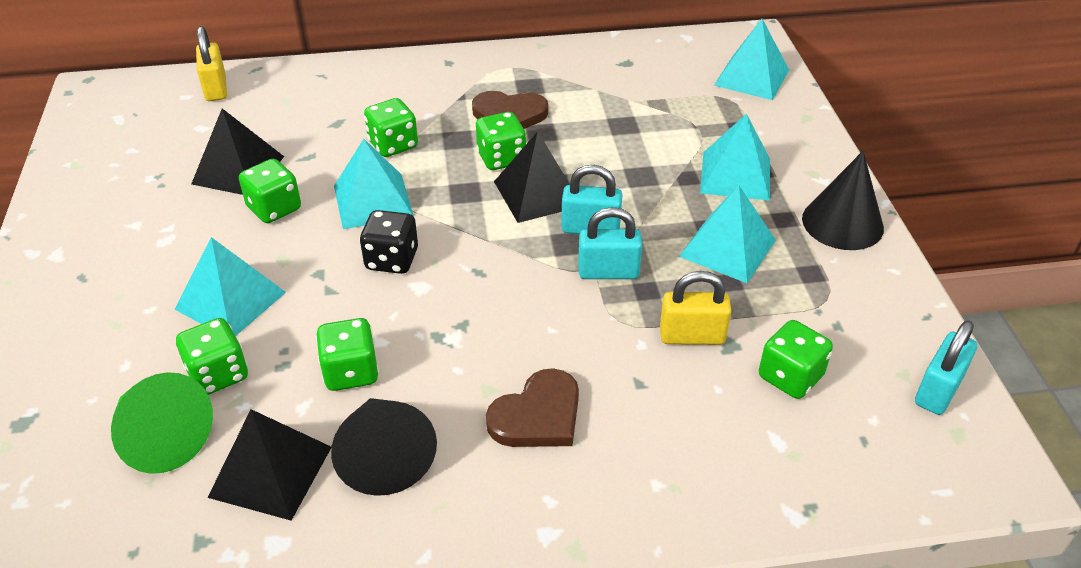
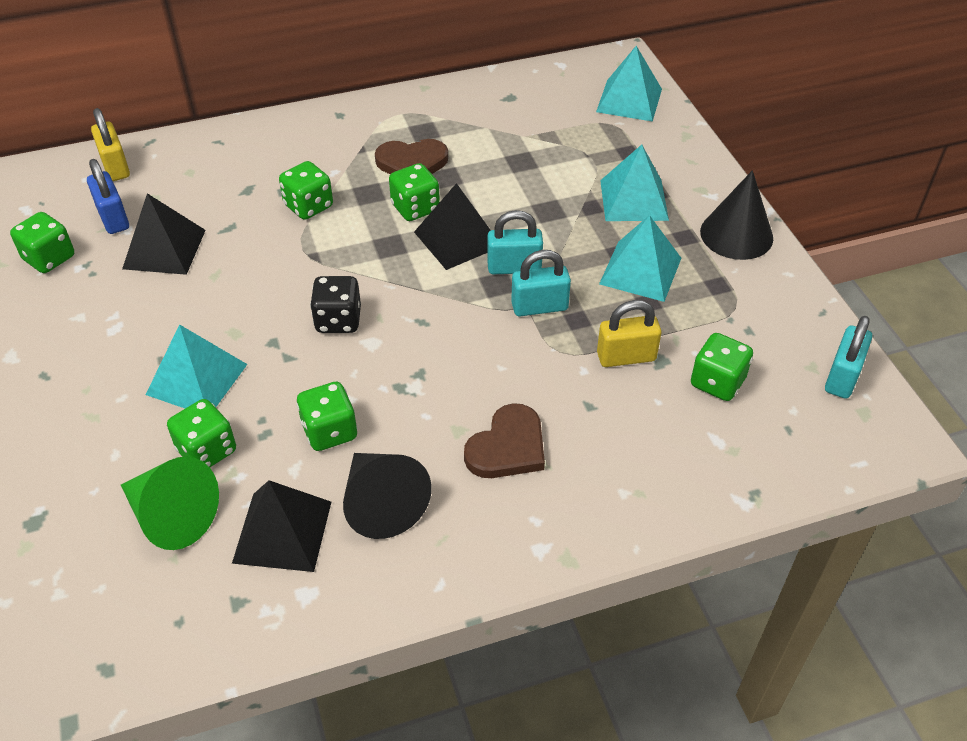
camera: 10 degrees left, 5 degrees up
green dice [239,159,301,223] -> green dice moved to [10,212,74,273]
turquoise pyramid [334,139,413,229] -> none
none -> blue padlock [87,159,129,234]

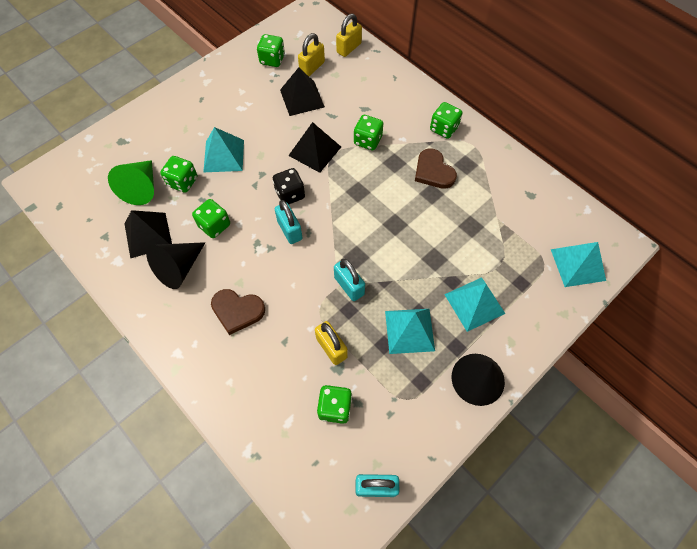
camera: 65 degrees right, 15 degrees up
blue padlock [87,159,129,234] -> yellow padlock [298,33,325,76]
green dice [389,163,440,221] -> green dice moved to [430,102,463,139]
black pyramid [414,183,491,270] -> black pyramid moved to [288,122,341,173]
turquoise padlock [487,210,543,274] -> turquoise padlock moved to [275,200,303,244]

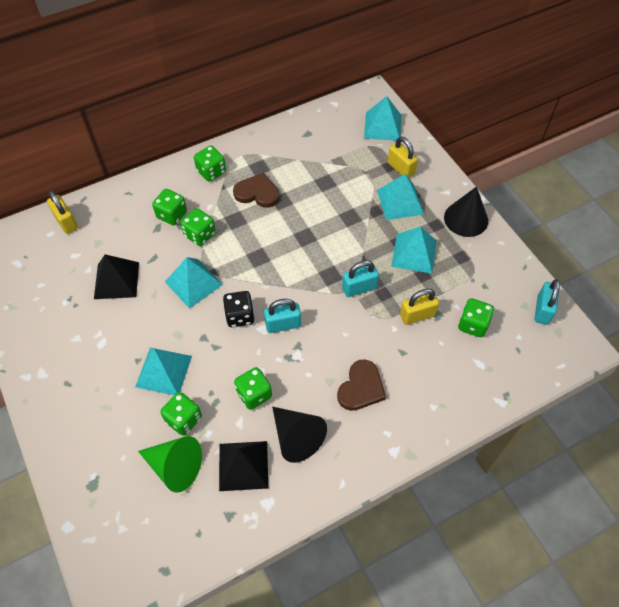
camera: 75 degrees left, 5 degrees down
green dice [257,34,285,67] -> green dice moved to [152,189,187,225]
black pyramid [288,122,341,173] -> turquoise pyramid [165,257,223,309]
yellow padlock [298,33,325,76] -> yellow padlock moved to [388,137,418,178]
brown heart [415,148,457,189] -> brown heart turned 150 degrees counterclockwise [233,173,279,208]

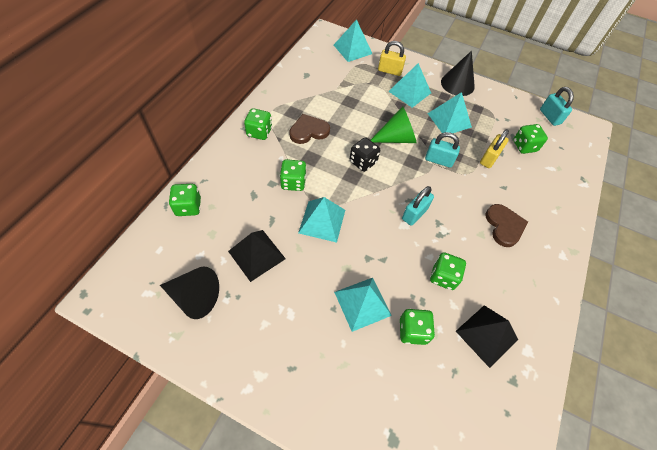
camera: 40 degrees left, 0 degrees up
yellow padlock [47,191,78,234] -> none
green cone [138,436,202,493] -> green cone moved to [371,106,417,143]
green dice [152,189,187,225] -> green dice moved to [169,184,201,216]
black dice [223,291,254,327] -> black dice moved to [350,137,380,172]
black cone [272,407,327,463] -> black cone moved to [160,267,219,319]
turquoise padlock [342,260,379,297] -> turquoise padlock turned 75 degrees clockwise [425,132,460,168]

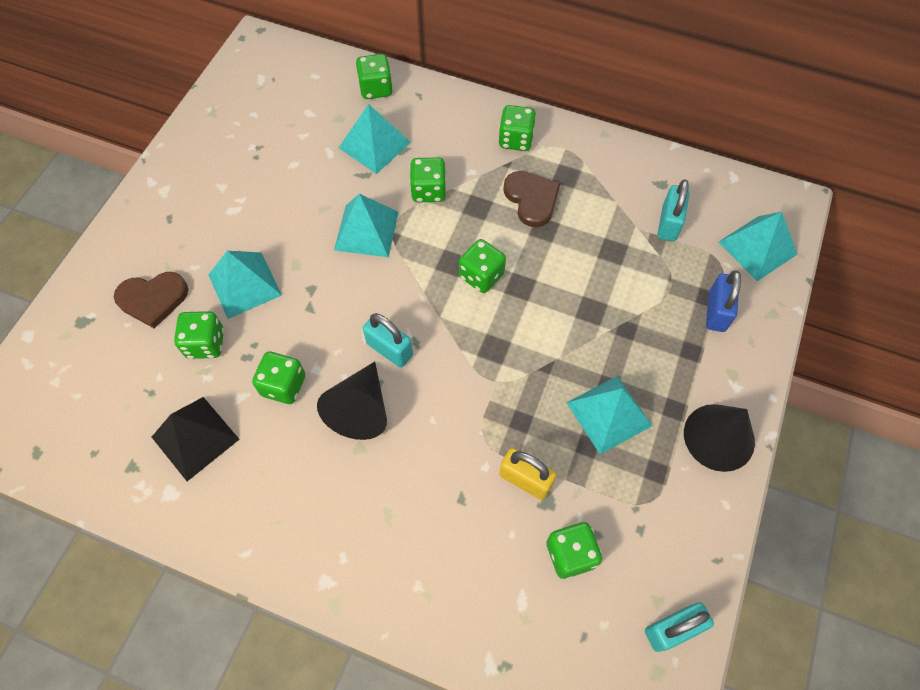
camera: 90 degrees right, 5 degrees up
black cone [160,267,219,319] -> black cone moved to [317,362,387,440]
black pyramid [228,230,286,282] -> none
black dice [350,137,380,172] -> green dice [459,239,506,293]
green cone [371,106,417,143] -> none
yellow padlock [378,41,406,76] -> blue padlock [706,270,741,332]
turquoise pyramid [388,63,431,108] -> turquoise pyramid moved to [339,104,411,174]
turquoise padlock [425,132,460,168] -> turquoise padlock moved to [658,179,690,241]
brown heart [485,204,528,247] -> brown heart moved to [114,272,188,328]

